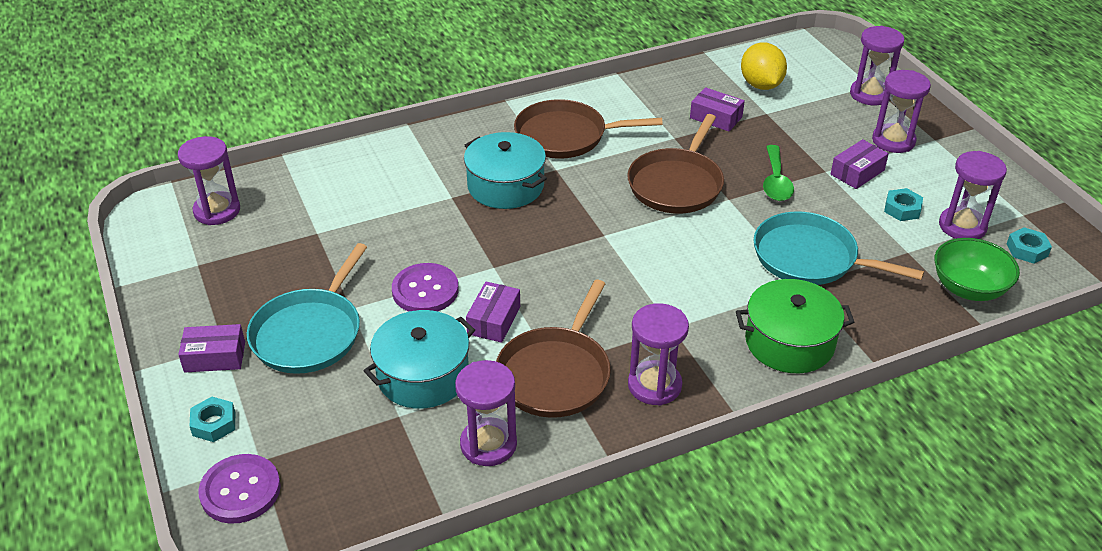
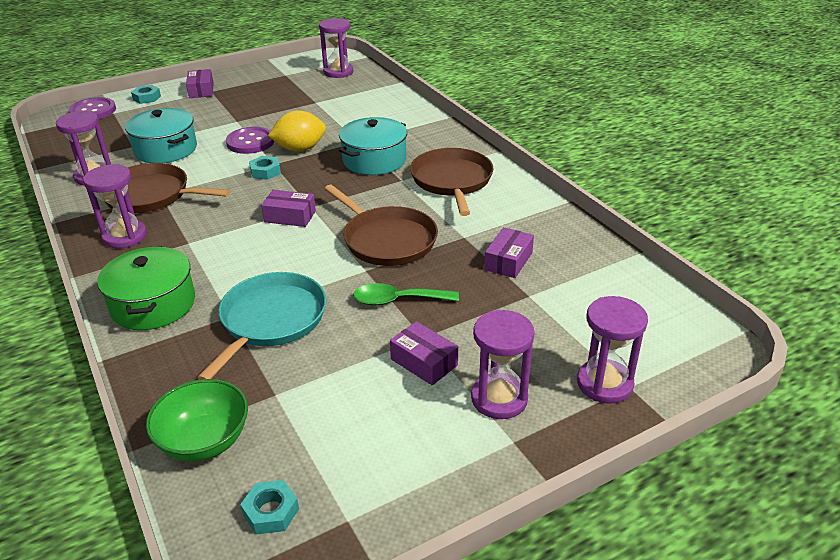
camera: 85 degrees right, 5 degrees down
turquoise pan [247,243,367,374] -> none
purple box [466,281,520,343] -> purple box moved to [261,190,316,227]
brown pan [627,114,724,213] -> brown pan turned 150 degrees counterclockwise [324,185,438,266]
yellow lemon [741,42,787,90] -> yellow lemon moved to [268,110,326,152]
turquoise nut [884,188,923,221] -> turquoise nut moved to [249,156,281,180]
purple hourglass [939,151,1007,239] -> none

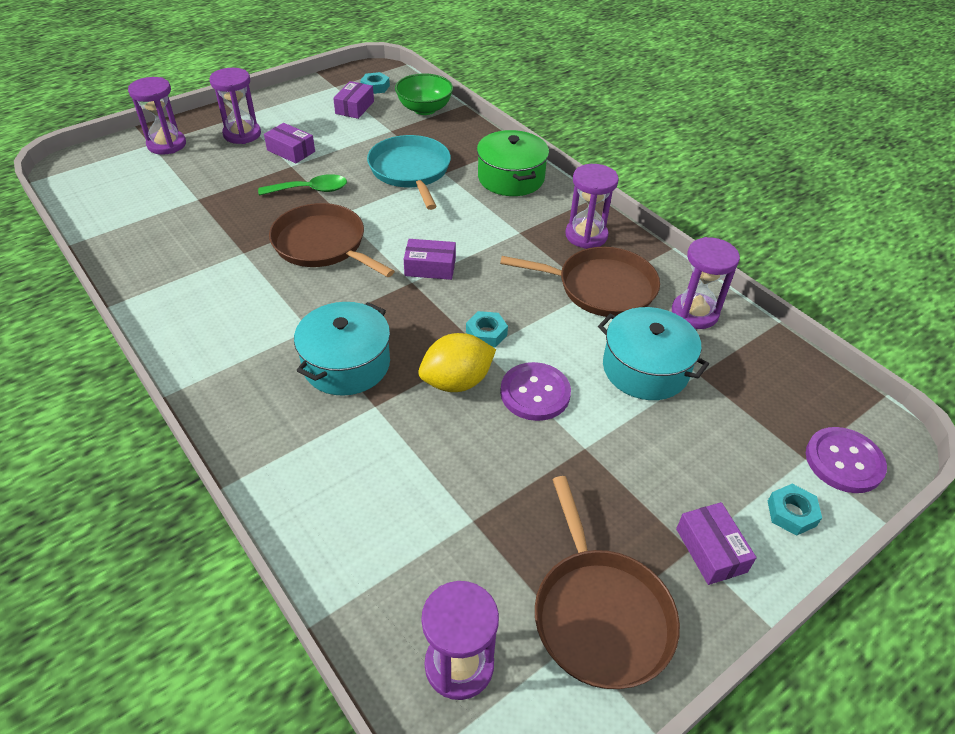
camera: 170 degrees right, 10 degrees up
turquoise pan [197,272,326,380] -> turquoise pan turned 150 degrees clockwise [367,135,451,210]
brown pan [410,148,494,216] -> brown pan moved to [535,476,680,689]
purple box [484,227,534,278] -> purple box moved to [333,81,374,119]

